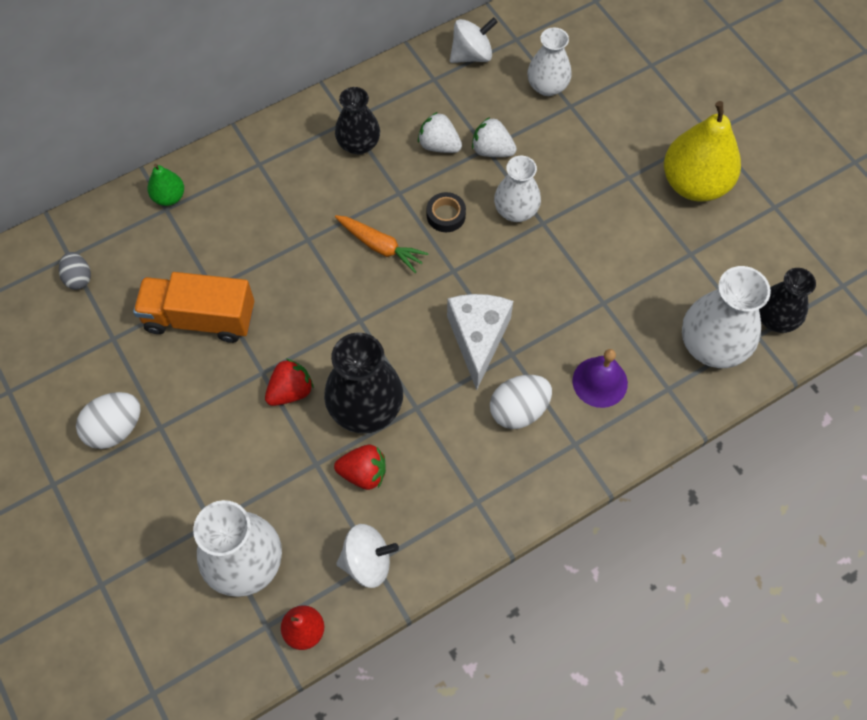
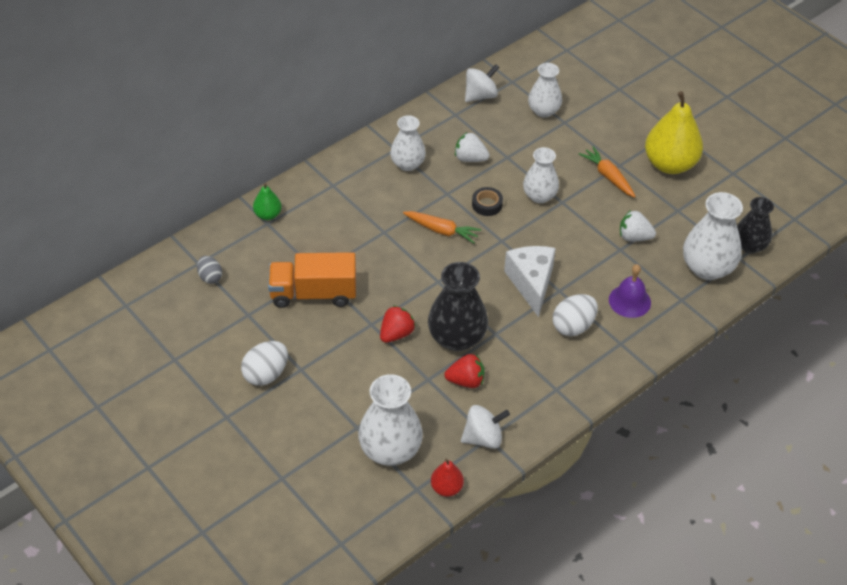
camera: 10 degrees left, 15 degrees down
black vase [335,87,380,154] -> white vase [390,115,426,171]
white strawberry [472,117,517,157] -> white strawberry moved to [620,210,656,241]
none -> orange carrot [579,146,636,198]

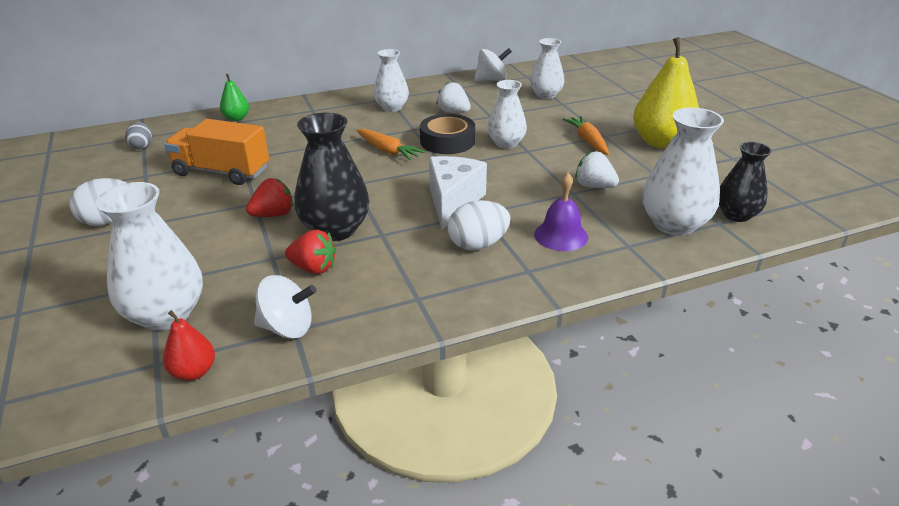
camera: 20 degrees right, 15 degrees down
black tape [472,187,503,216] -> black tape [420,114,475,154], size x1.69

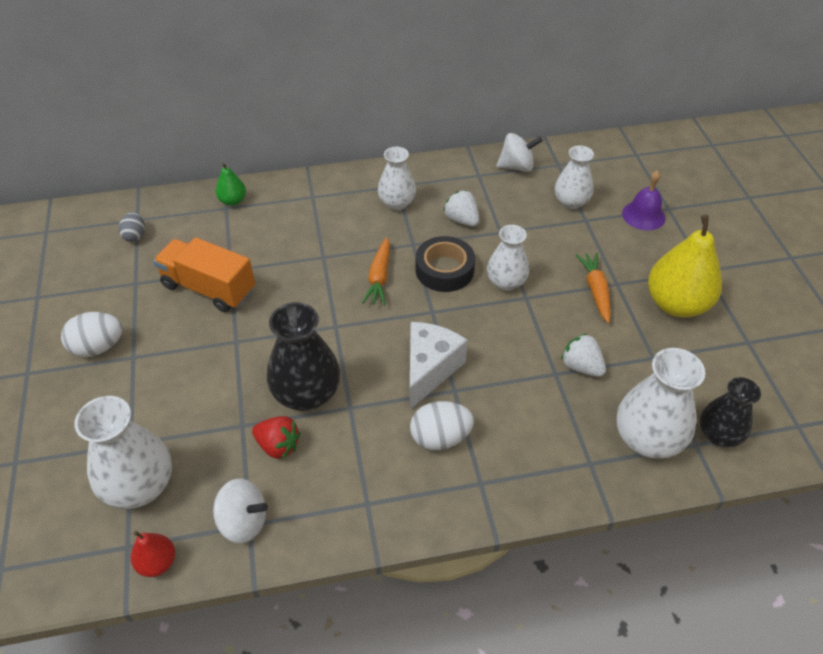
camera: 10 degrees right, 15 degrees up
red strawberry [246,178,293,217] -> none
orange carrot [357,129,425,160] -> orange carrot turned 45 degrees clockwise [362,237,390,306]
purple bell [534,173,588,251] -> purple bell moved to [622,170,666,230]

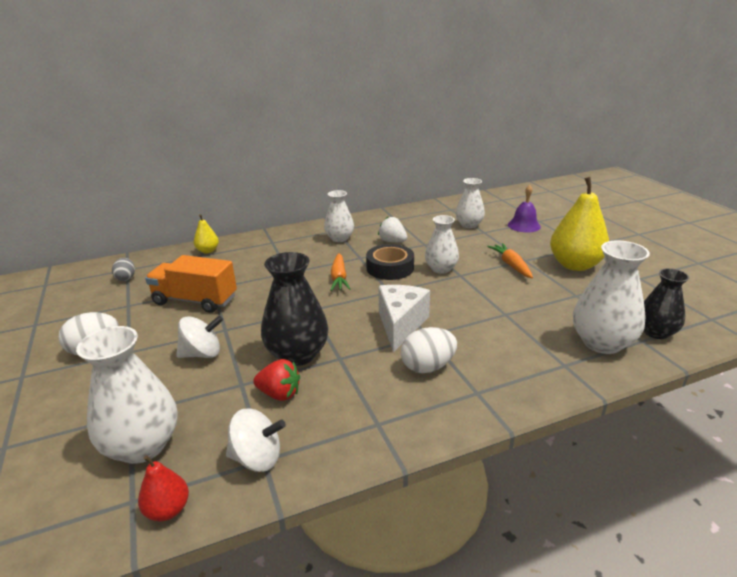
camera: 10 degrees left, 20 degrees down
green pear [216,163,246,206] -> yellow pear [194,214,219,253]
white spinning top [497,133,543,172] -> white spinning top moved to [176,316,223,358]
white strawberry [561,333,606,377] -> none

